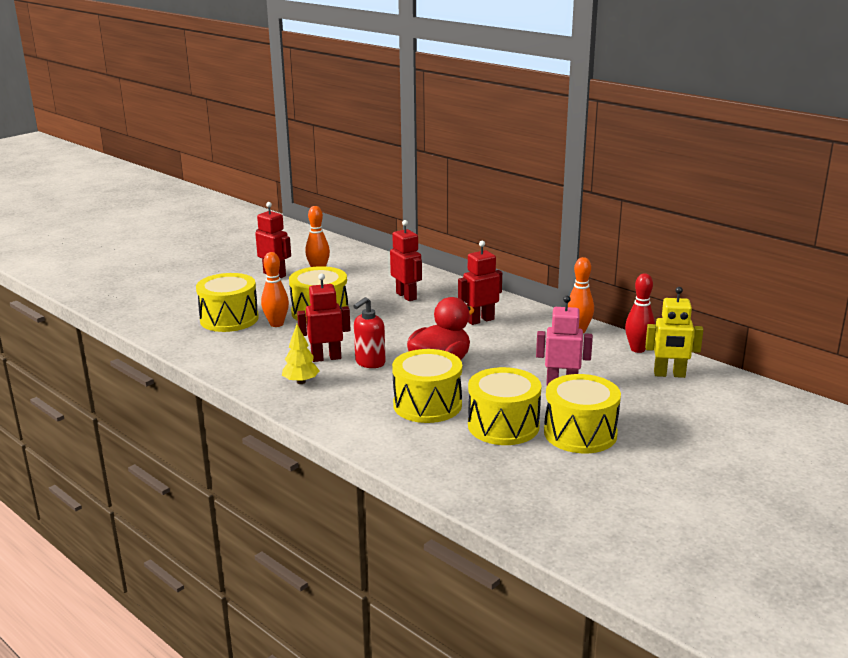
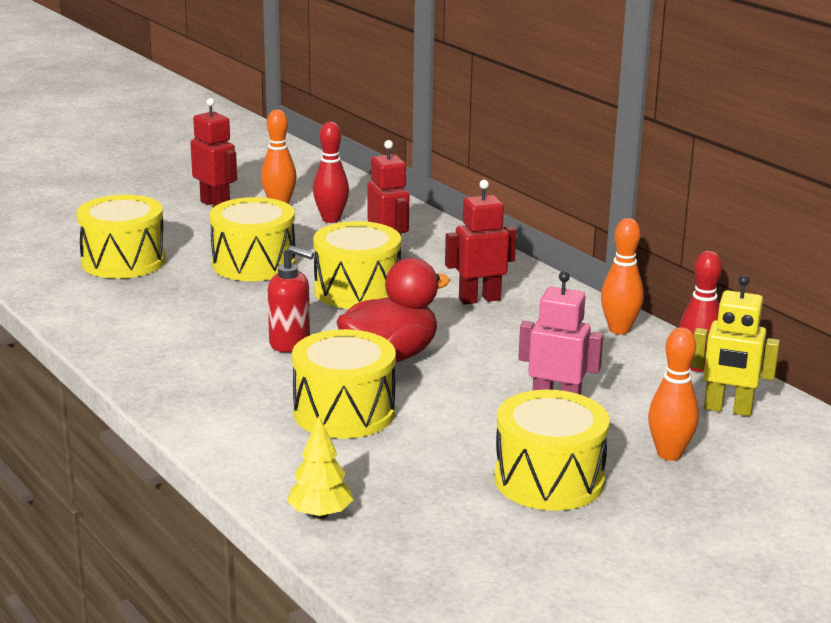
camera: 10 degrees right, 0 degrees up
orange bowling pin [261,252,289,327] -> orange bowling pin moved to [648,327,699,461]
yellow tree [282,324,319,384] -> yellow tree moved to [287,416,353,519]
red robot [297,273,351,362] -> none
red soap dispenser [353,297,386,368] -> red soap dispenser turned 120 degrees counterclockwise [268,245,314,352]
yellow drum [468,367,542,445] -> yellow drum moved to [313,221,401,309]
none -> red bowling pin [313,122,349,223]

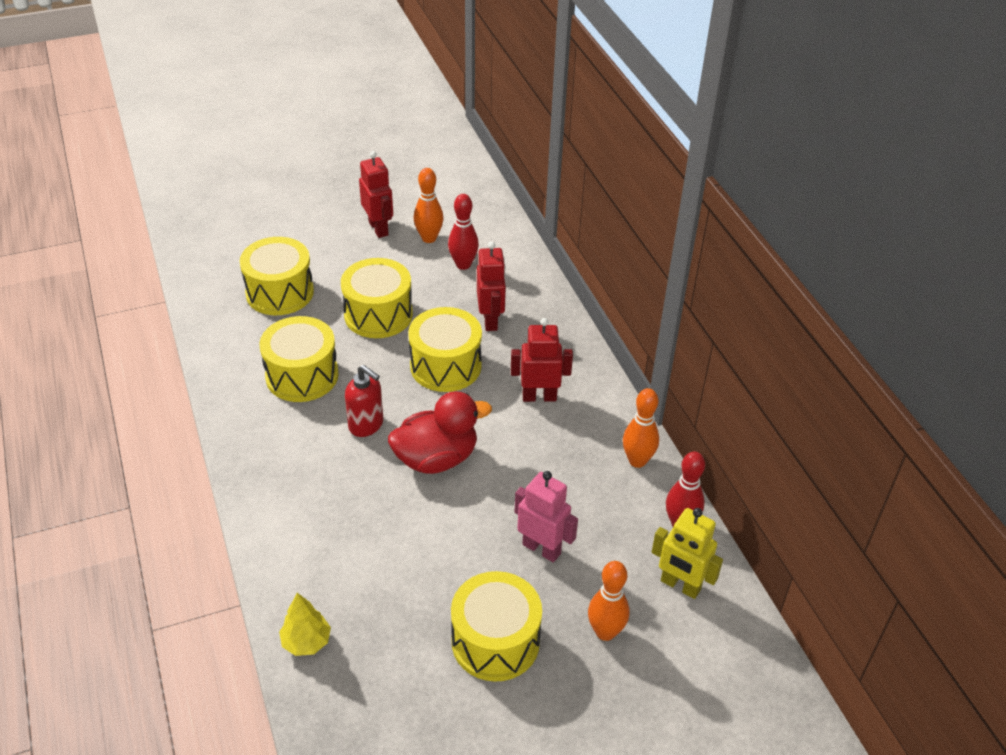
camera: 15 degrees right, 20 degrees up
yellow drum [292,329,396,438] -> yellow drum moved to [260,316,339,402]

